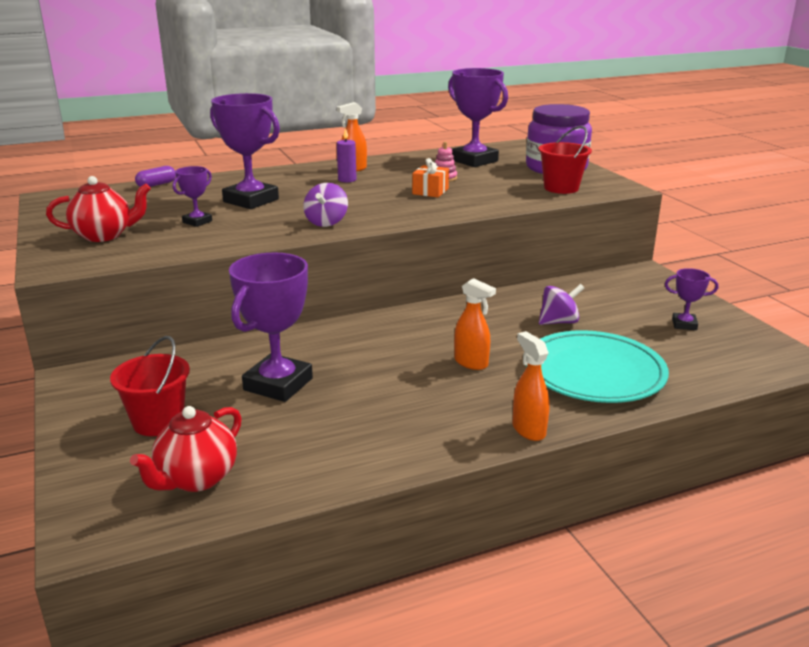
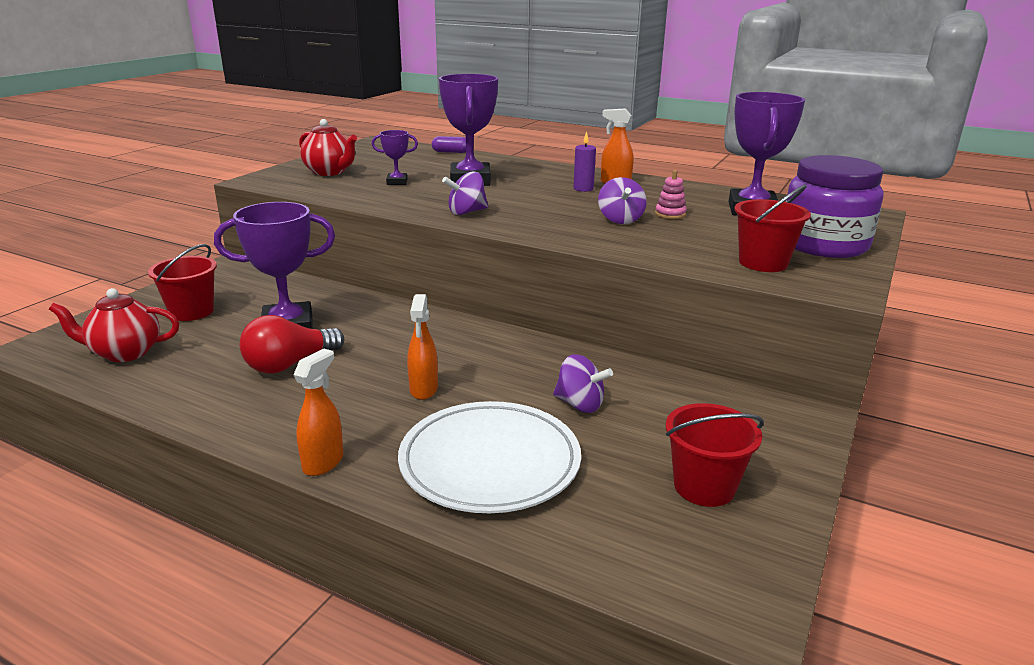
camera: 50 degrees right, 0 degrees up
orange gift [412,158,449,197] -> purple spinning top [598,177,647,224]
turquoise plate [526,330,669,403] -> white plate [398,401,581,513]
purple trophy [665,268,718,330] -> red bucket [666,403,764,507]
none -> red light bulb [240,315,344,374]

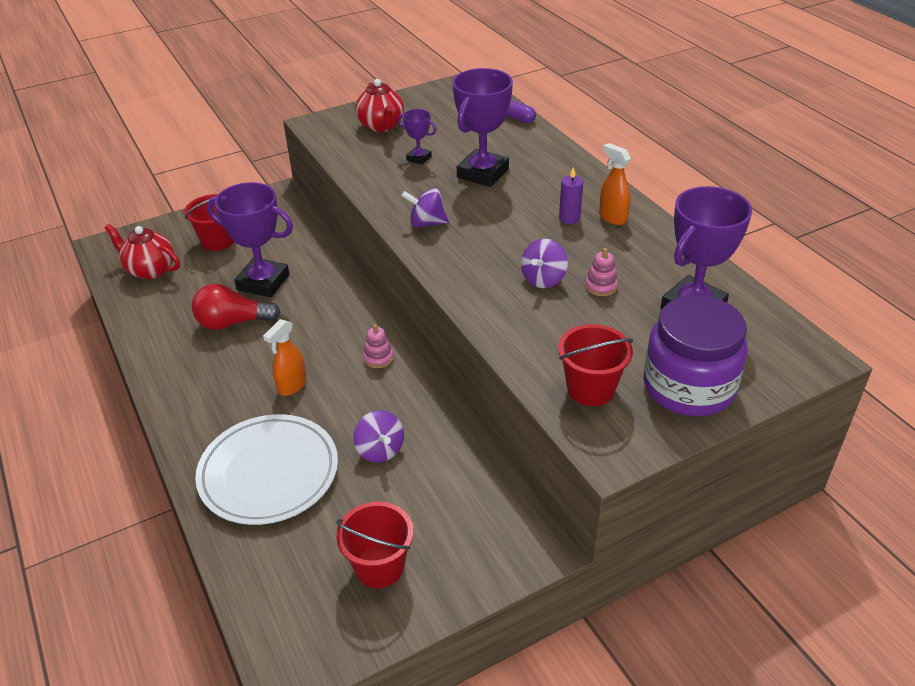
camera: 35 degrees right, 15 degrees up
orange spray bottle [294,349,344,476] -> none
none -> pink stacking toy [363,324,394,368]

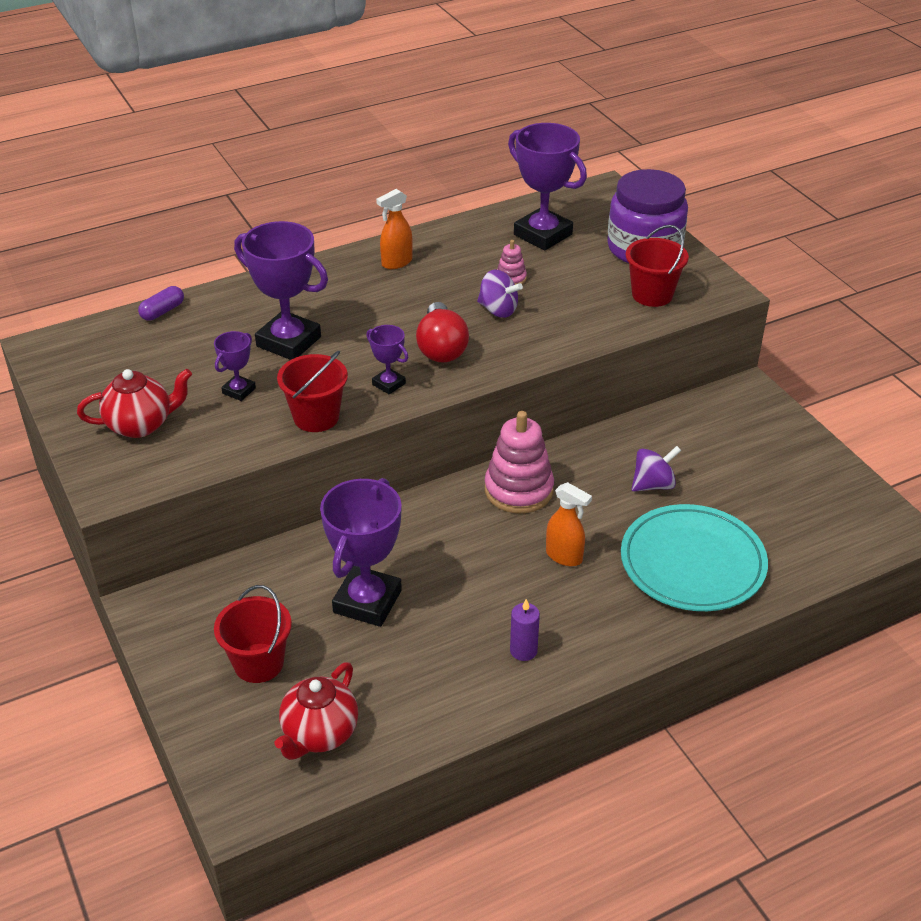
camera: 90 degrees left, 0 degrees up
red light bulb [192,284,281,330] -> red light bulb moved to [416,302,469,362]
white plate [195,414,338,525] -> turquoise plate [621,504,768,611]
red bucket [336,501,414,588] -> red bucket moved to [277,351,348,432]
pink stacking toy [363,324,394,368] -> pink stacking toy [485,411,554,513], size x2.07
purple spinning top [401,188,449,228] -> purple trophy [366,325,408,394]
purple candle [559,166,583,224] -> purple candle moved to [510,599,540,661]

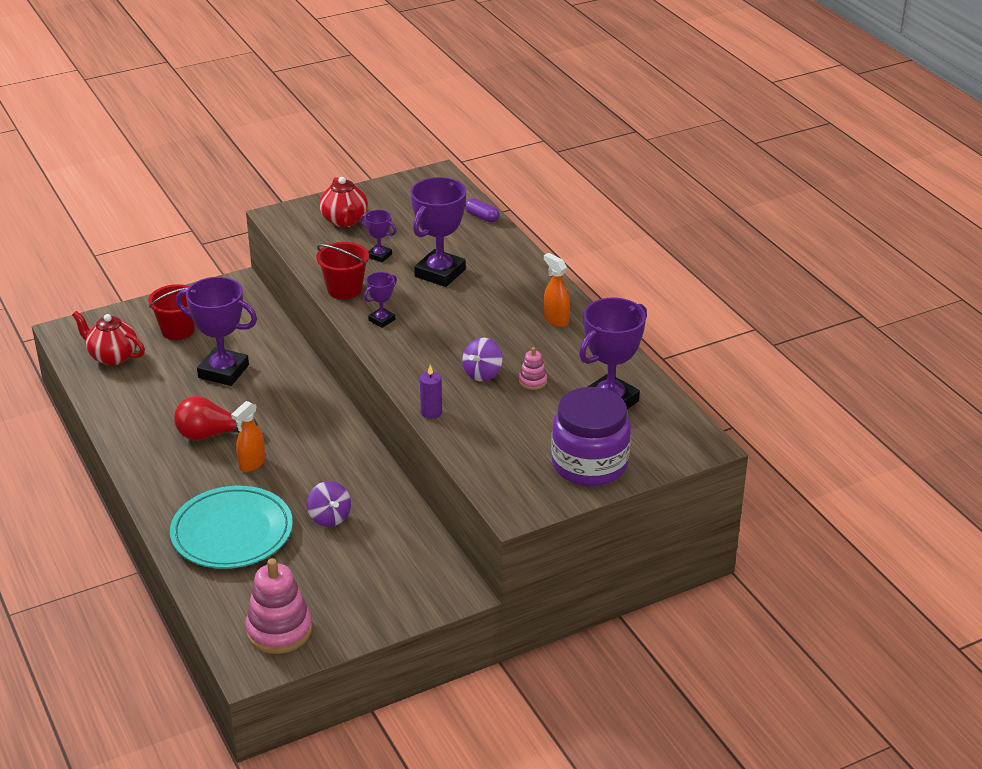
camera: 90 degrees right, 5 degrees down
red light bulb [416,302,469,362] -> red light bulb moved to [174,396,258,440]
pink stacking toy [485,411,554,513] -> pink stacking toy moved to [245,558,312,654]
purple candle [510,599,540,661] -> purple candle moved to [420,365,442,419]
red bucket [626,225,689,307] -> none

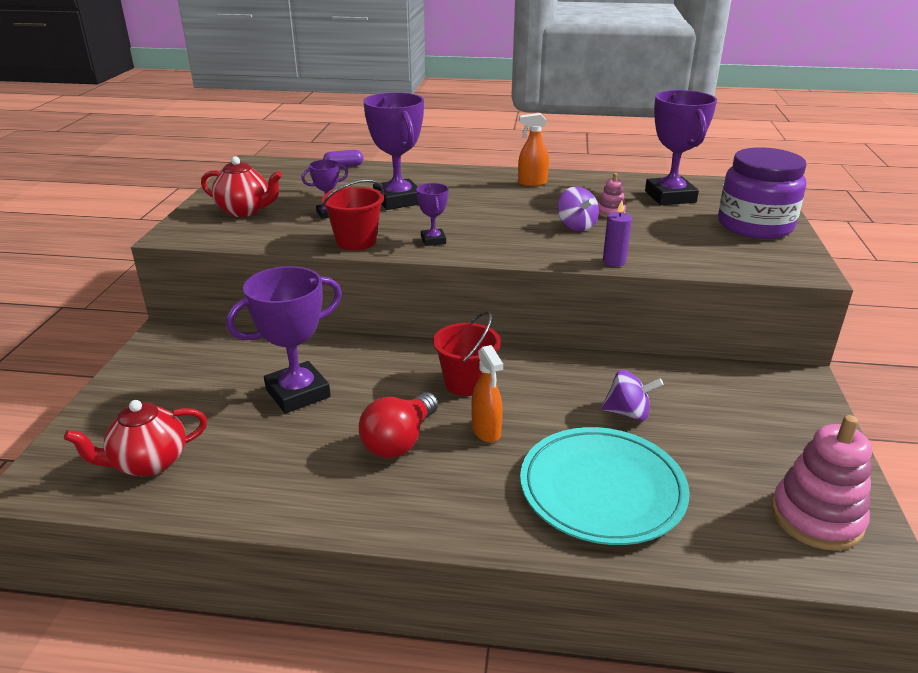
camera: 55 degrees left, 5 degrees down
red bucket [148,284,195,340] -> red bucket moved to [433,312,501,396]

